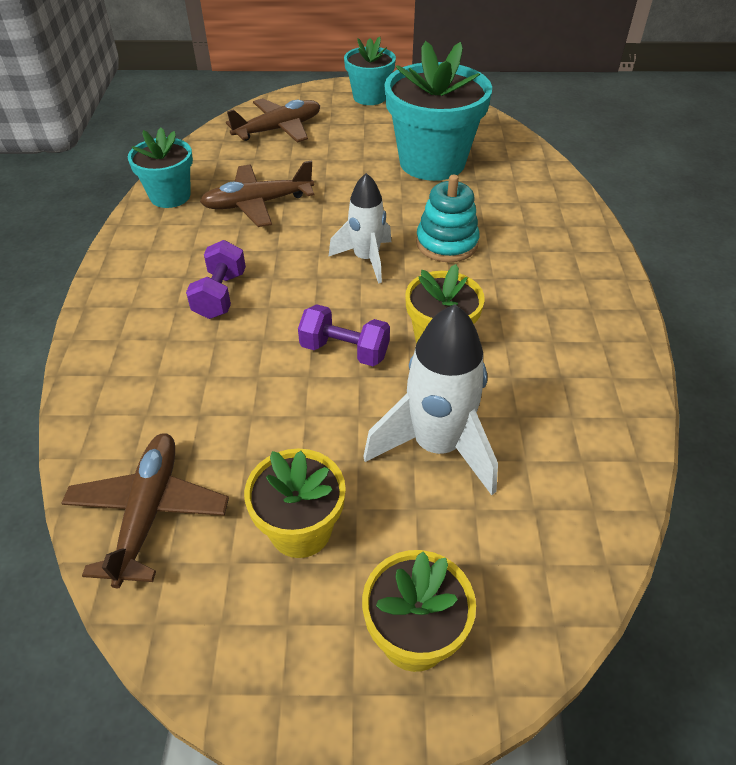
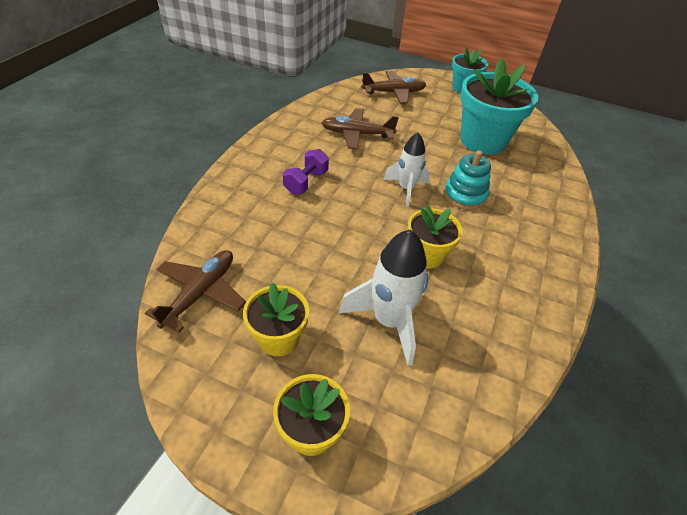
camera: 20 degrees right, 0 degrees up
turquoise flower pot [128,128,193,208] -> none
purple dumbbell [298,304,390,366] -> none

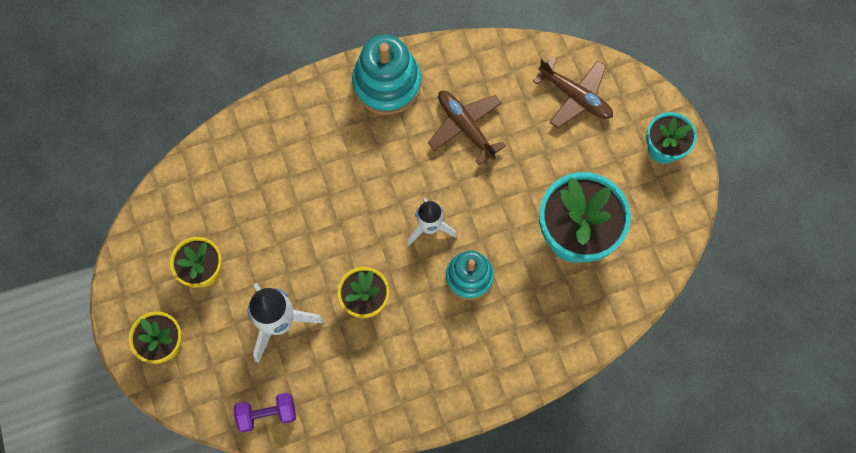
camera: 50 degrees right, 25 degrees up
brown plane [145,250,246,333] -> none
purple dumbbell [283,149,329,194] -> purple dumbbell moved to [234,393,296,432]
none -> turquoise stacking toy [352,35,421,115]

